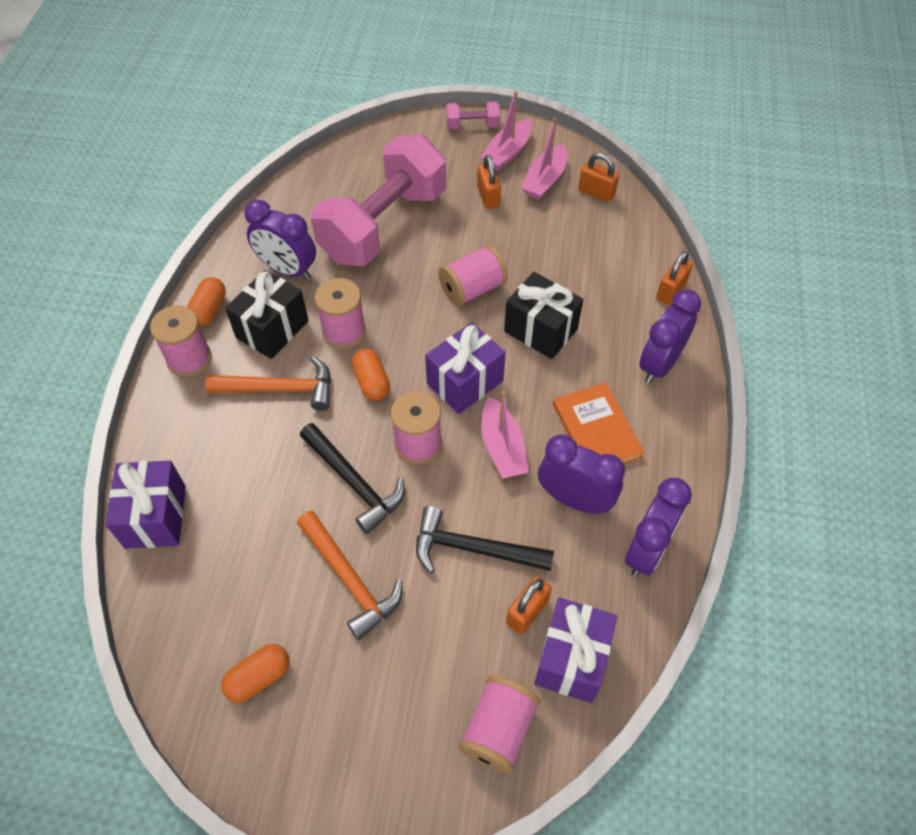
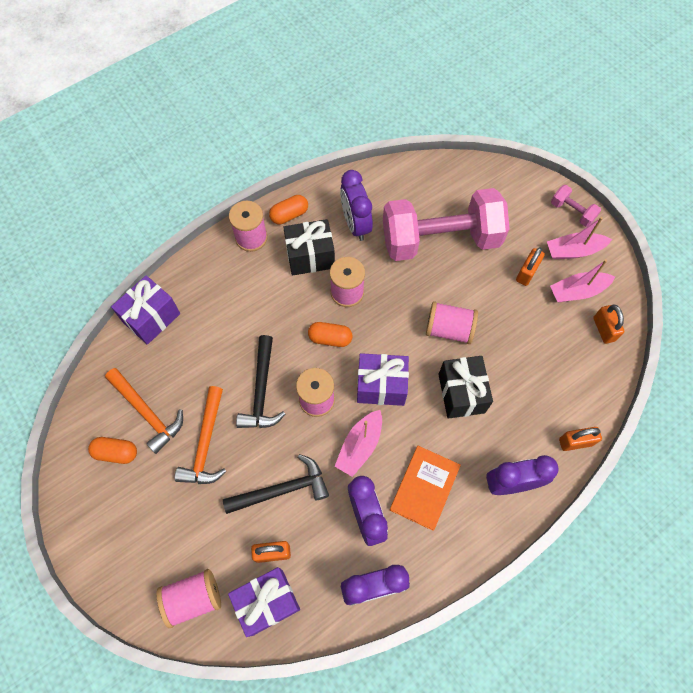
camera: 45 degrees right, 10 degrees up
orange hammer [205,356,331,411] -> orange hammer moved to [105,368,183,454]
orange capsule [352,349,390,401] -> orange capsule turned 75 degrees clockwise [308,322,352,347]
black hammer [416,506,554,573] -> black hammer turned 105 degrees clockwise [223,454,329,514]

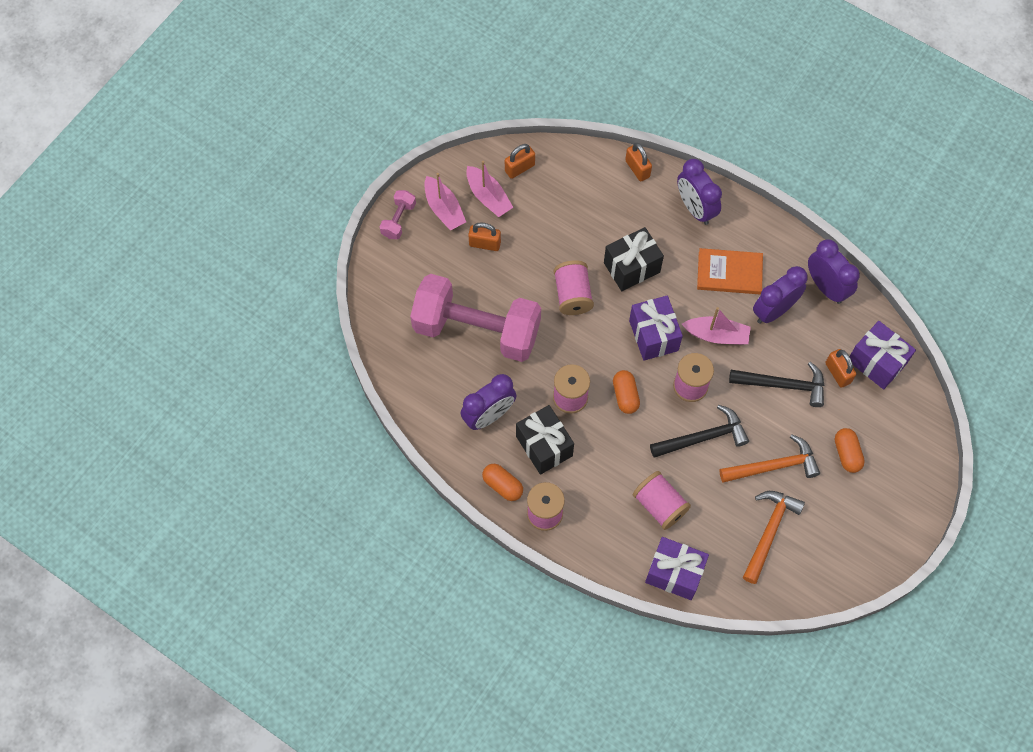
camera: 110 degrees left, 0 degrees up
orange capsule [88,437,137,464] -> orange capsule moved to [835,428,865,473]
pink spool [157,569,221,628] -> pink spool moved to [633,471,691,530]
black hammer [223,454,329,514] -> black hammer turned 135 degrees clockwise [729,362,824,407]
pink dumbbell [383,188,510,261] -> pink dumbbell turned 45 degrees counterclockwise [410,274,541,362]

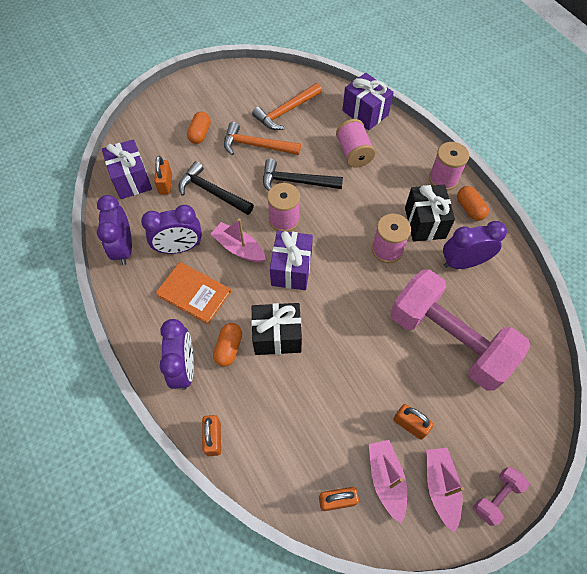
camera: 155 degrees left, 5 degrees down
pink spool [554,260,594,315] -> none
orange capsule [613,370,640,414] -> orange capsule moved to [213,323,242,367]

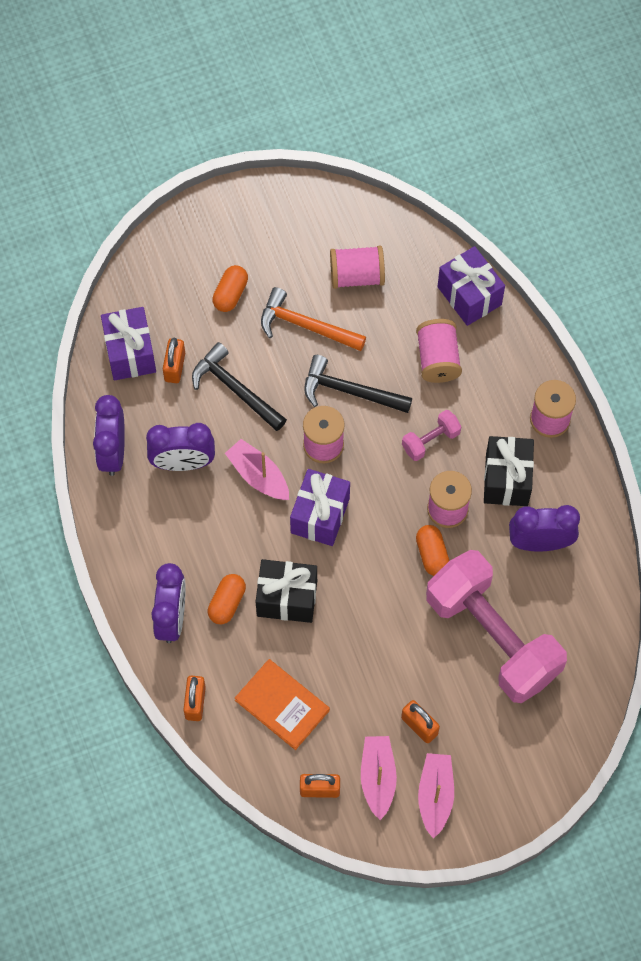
camera: 10 degrees right, 5 degrees up
orange book [156,262,231,325] -> orange book moved to [235,659,330,750]
orange hammer [252,83,322,130] -> pink spool [330,246,385,289]
orange capsule [457,186,489,221] -> orange capsule moved to [416,525,449,576]
pink dumbbell [473,467,529,526] -> pink dumbbell moved to [402,410,461,461]

